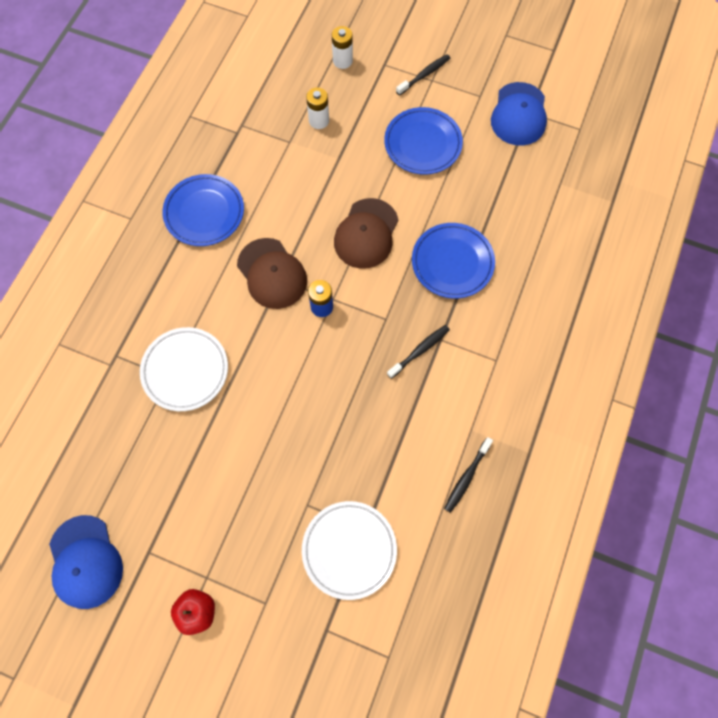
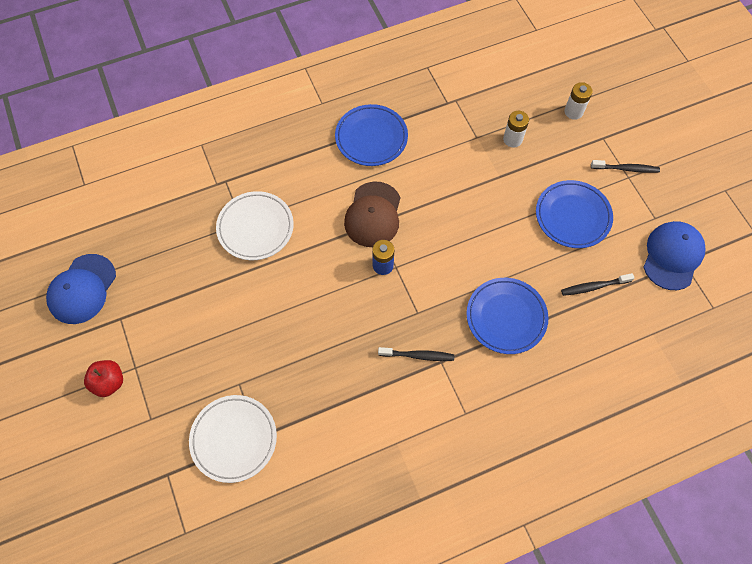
camera: 45 degrees right, 5 degrees down
brown cap [334,198,398,269] -> none
black toothbrush [444,437,493,513] -> black toothbrush moved to [561,273,634,296]
blue cap [491,82,547,146] -> blue cap turned 150 degrees clockwise [643,221,705,290]

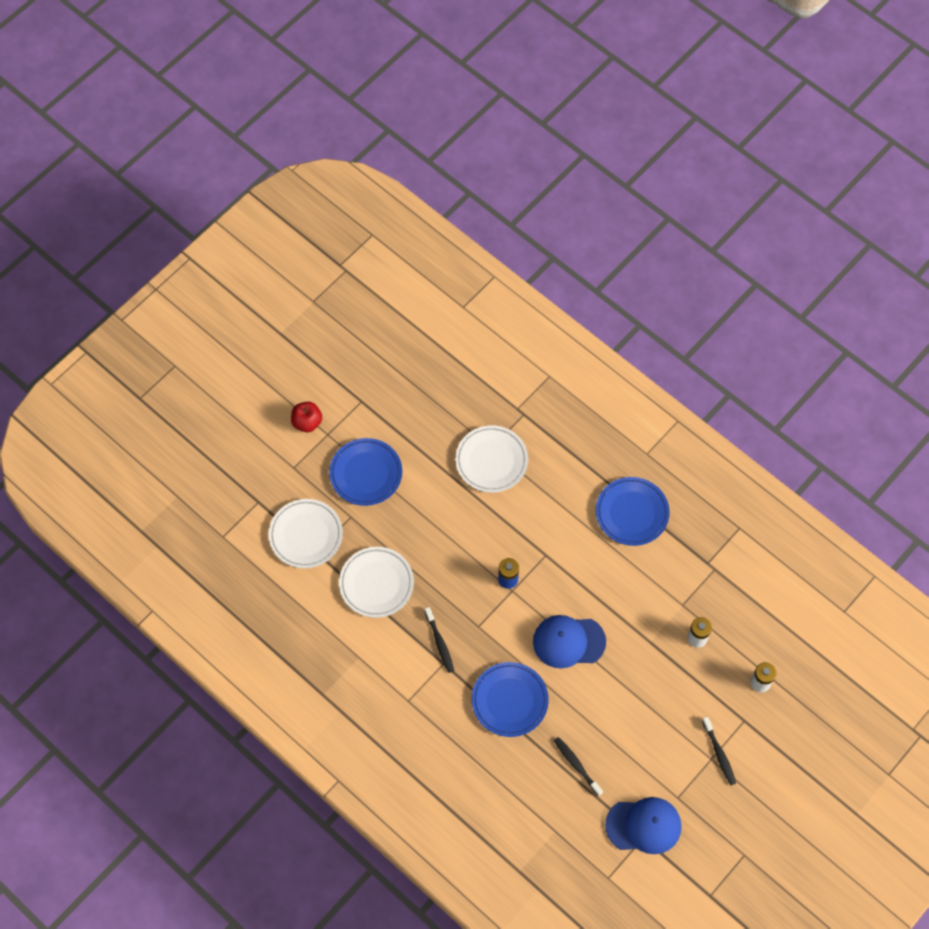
camera: 65 degrees right, 0 degrees up
blue cap [46,254,116,324] -> blue cap moved to [533,615,606,669]
brown cap [344,182,400,247] -> none
blue plate [536,180,613,248] -> blue plate moved to [329,438,402,506]
none -> white plate [339,547,414,618]

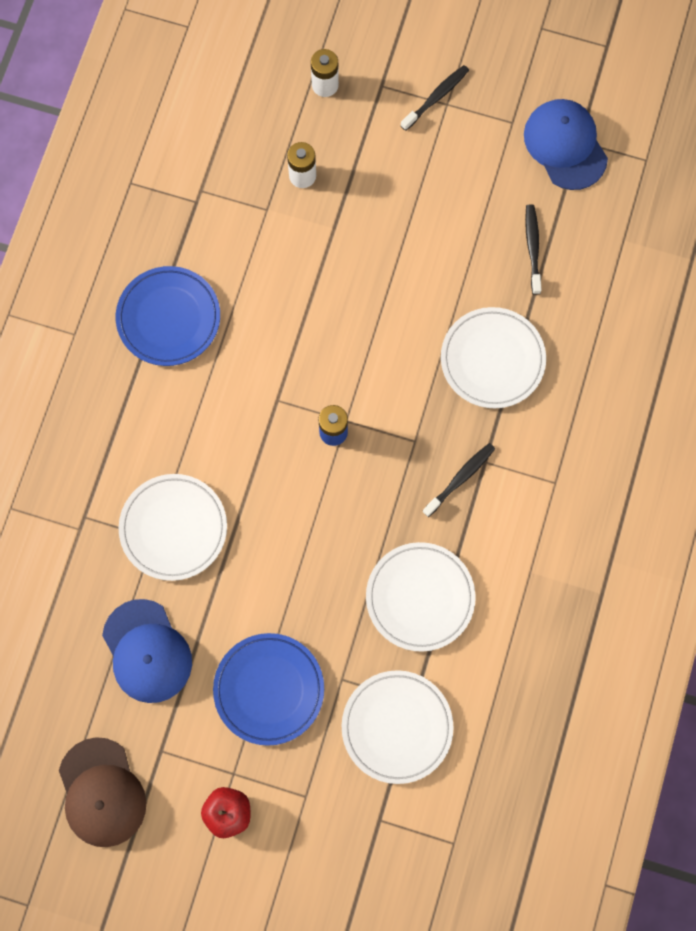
camera: 115 degrees left, 10 degrees up
blue plate [472,662,549,737] -> white plate [441,307,546,408]
blue cap [533,615,606,669] -> blue cap moved to [102,599,192,703]
black toothbrush [554,737,603,796] -> black toothbrush turned 150 degrees clockwise [525,204,542,295]
none -> brown cap [59,737,146,847]

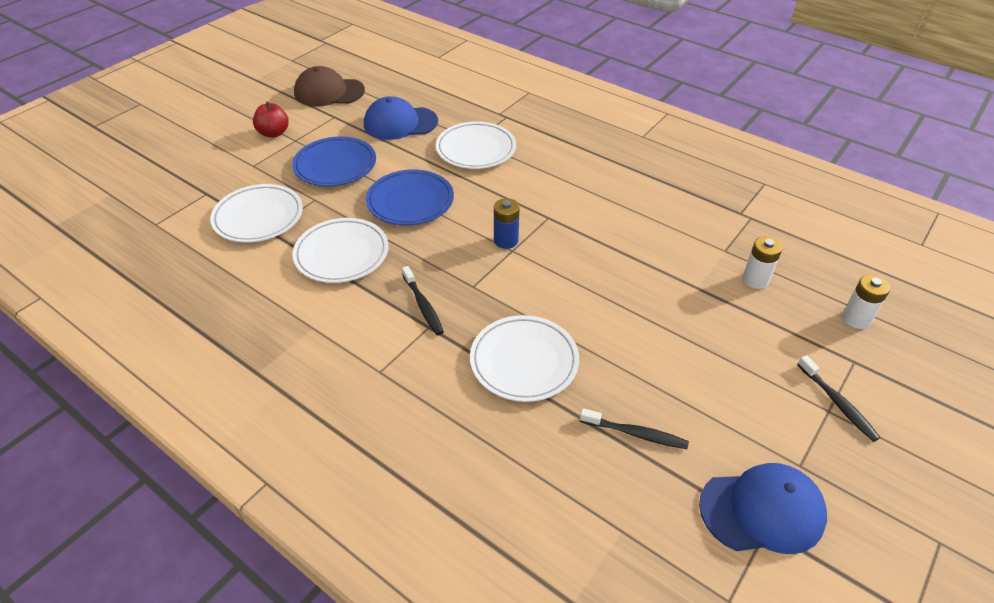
camera: 110 degrees right, 30 degrees down
blue plate [116,266,220,366] -> blue plate moved to [366,170,454,225]

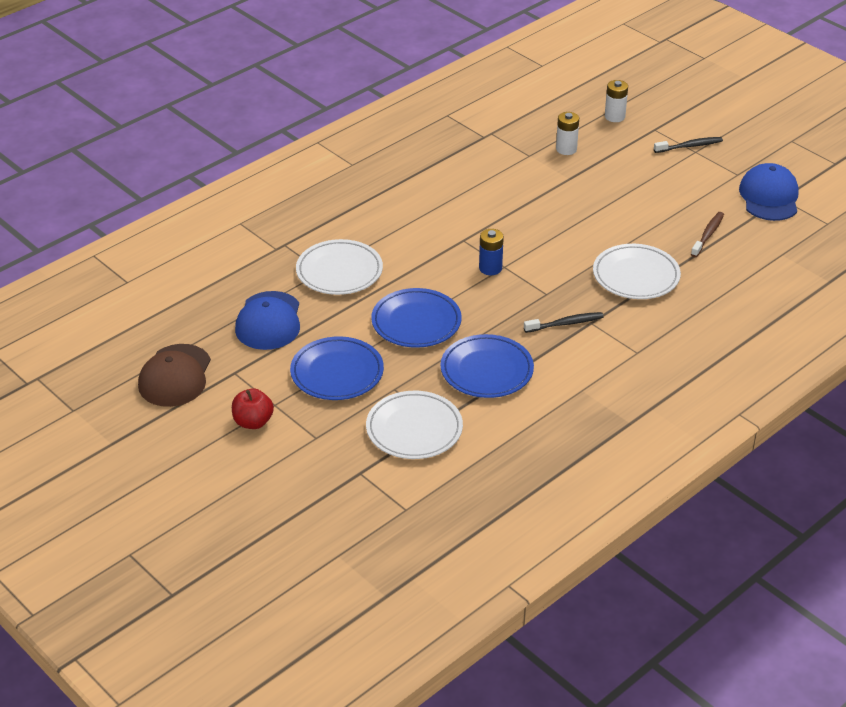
camera: 80 degrees left, 5 degrees down
white plate [292,218,389,283] -> blue plate [441,334,534,398]
black toothbrush [580,408,689,449] -> brown toothbrush [691,212,724,257]

